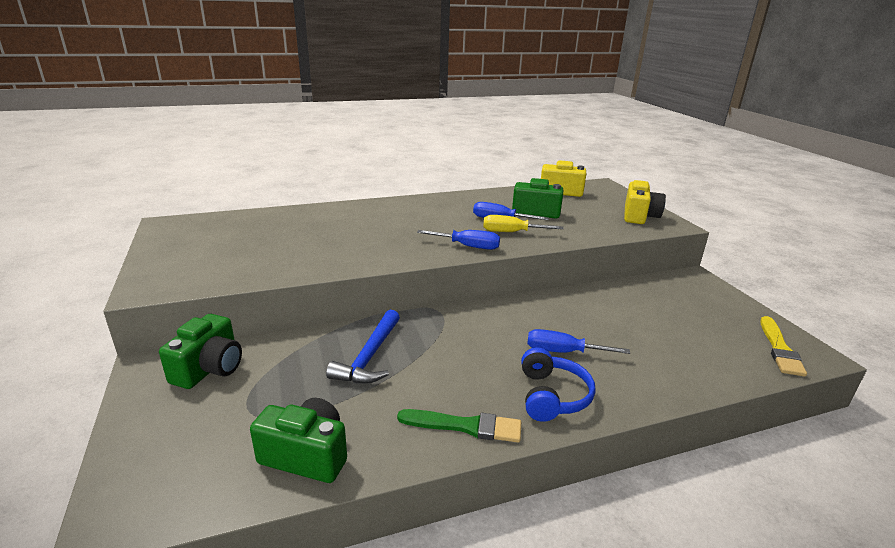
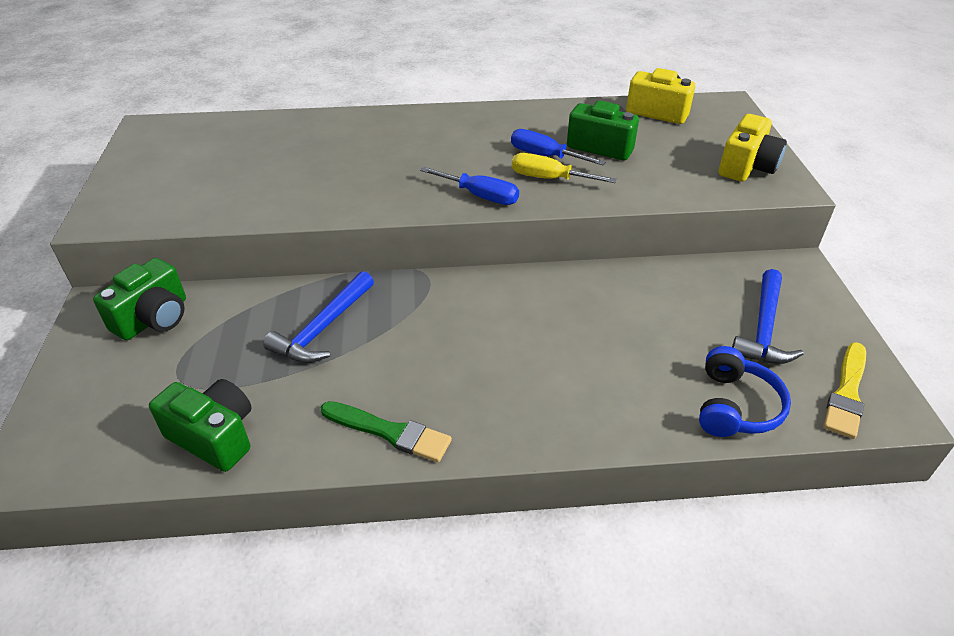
camera: 15 degrees right, 15 degrees up
blue headphones [521,347,595,422] -> blue headphones moved to [699,346,791,437]
blue screwdriver [527,329,630,354] -> none
none -> blue hammer [732,269,804,364]

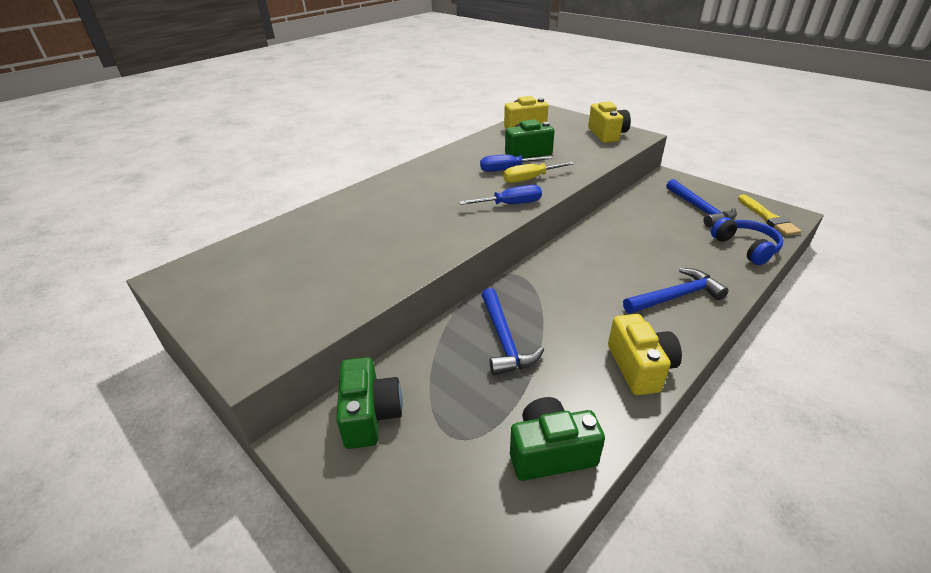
camera: 40 degrees left, 5 degrees down
green brush [321,401,452,462] -> yellow camera [608,314,682,395]
none -> blue hammer [623,268,729,314]

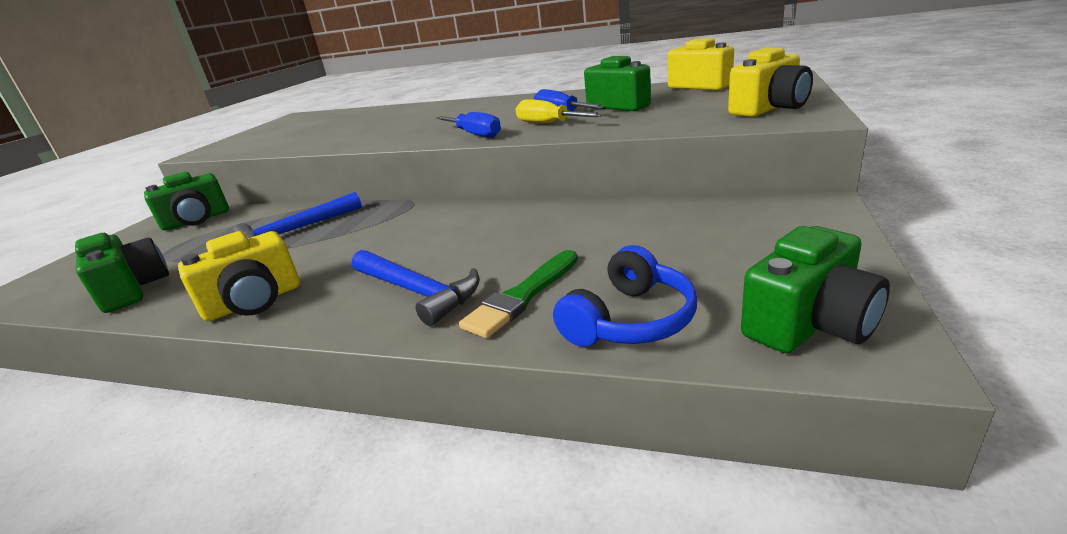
camera: 65 degrees right, 10 degrees down
blue hammer [666,179,737,227] -> none
yellow brush [738,194,802,236] -> green camera [741,226,890,354]
none -> green brush [459,250,578,338]

